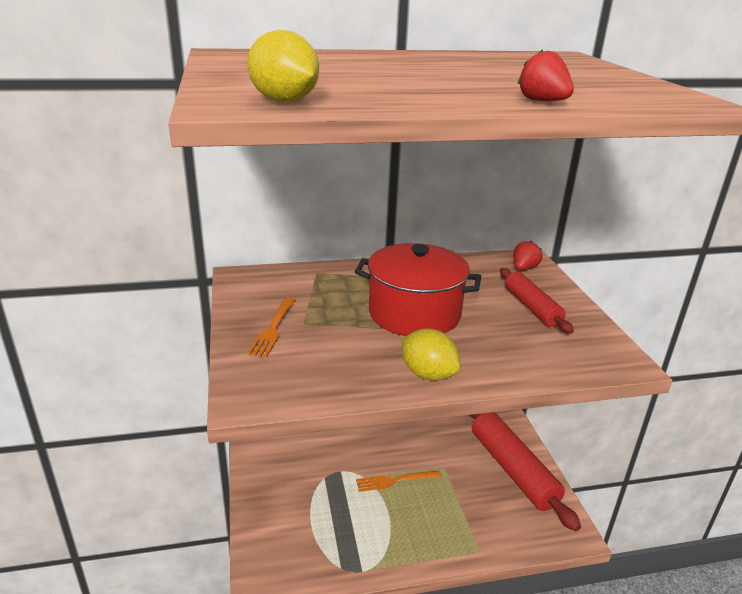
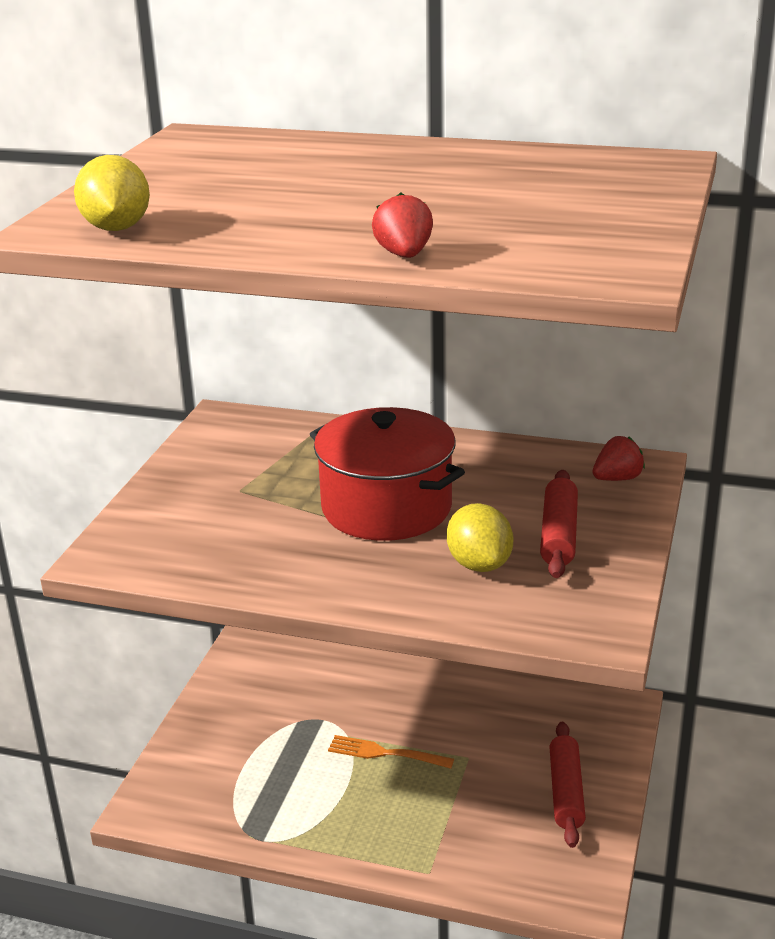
camera: 30 degrees right, 0 degrees up
orange fork [247,297,296,358] -> none
yellow lemon [402,329,461,381] -> yellow lemon moved to [447,503,513,572]
red rolling pin [469,412,581,531] -> red rolling pin [549,722,586,848], size x0.58

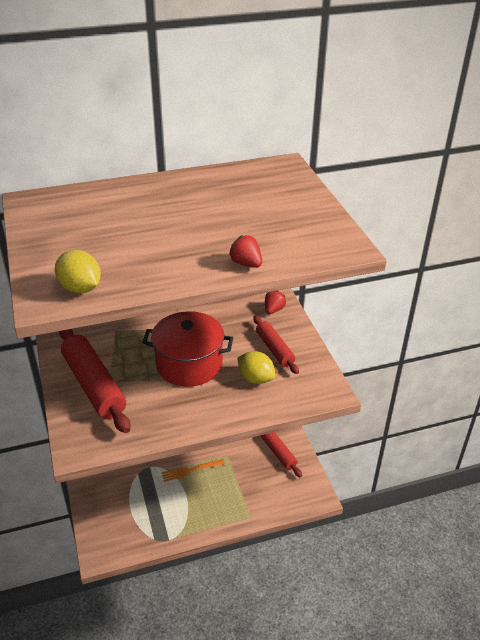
camera: 35 degrees left, 10 degrees up
none -> red rolling pin [59,329,130,433]

